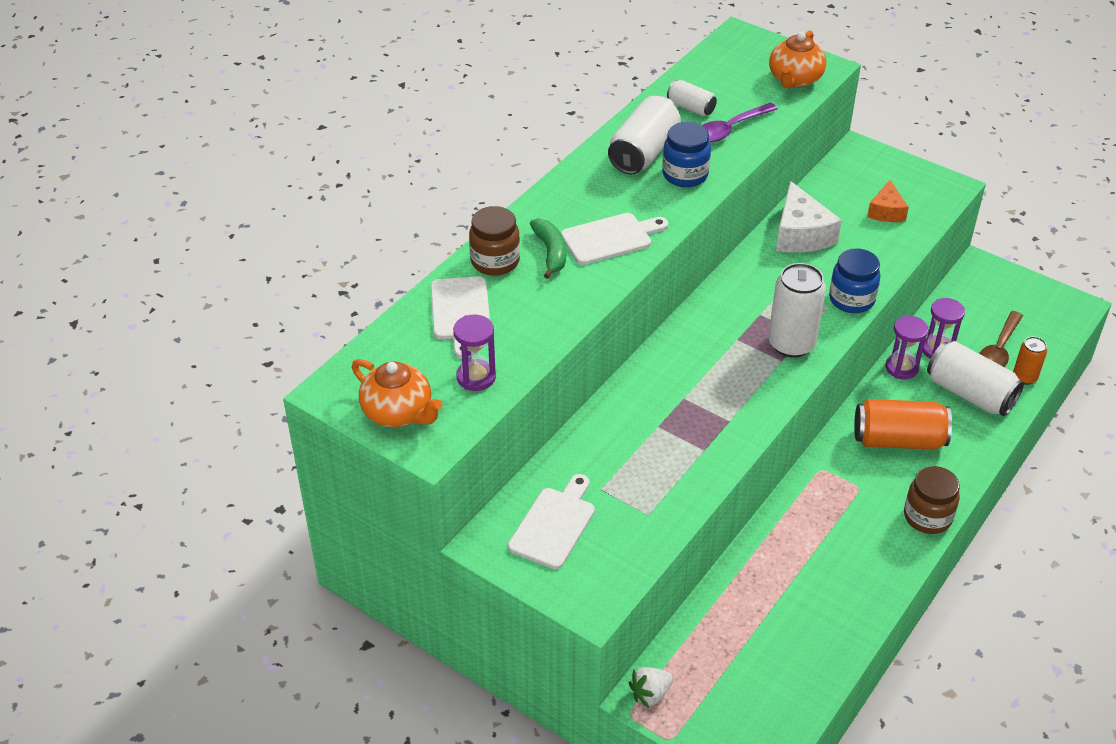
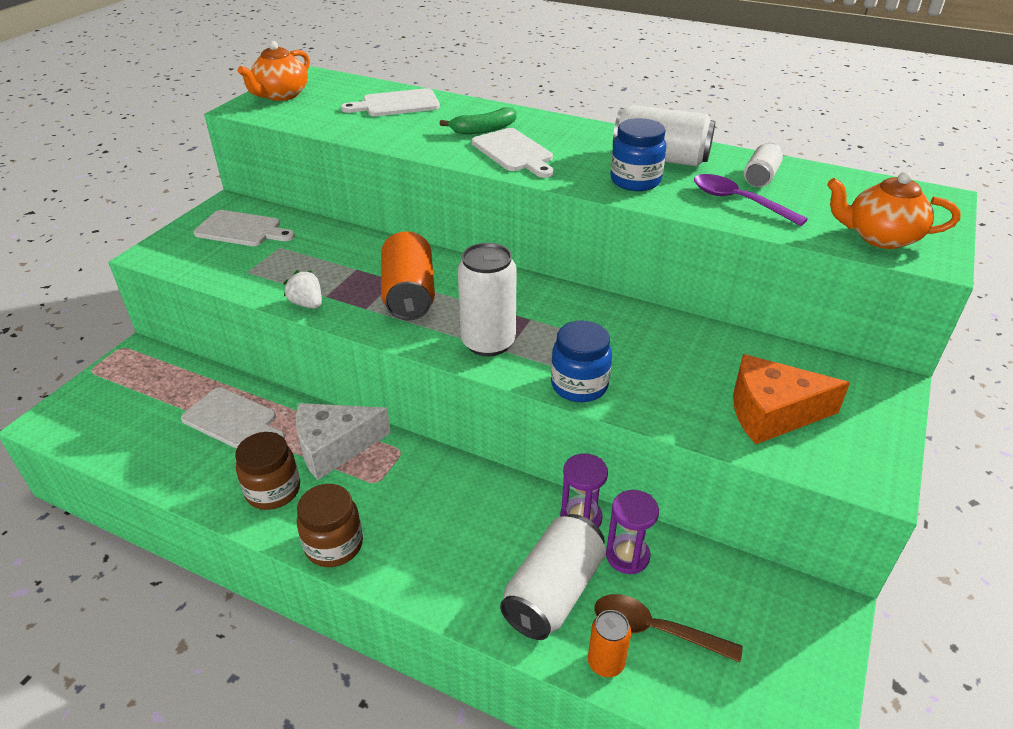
camera: 80 degrees right, 5 degrees down
purple hourglass [453,314,496,391] -> none
brown jar [469,206,520,276] -> brown jar moved to [235,432,300,510]
white strawberry [629,667,673,708] -> white strawberry moved to [283,270,322,309]
white cheese [776,181,842,253] -> white cheese moved to [296,403,391,480]
orange can [854,399,952,450] -> orange can moved to [381,231,435,320]
orange cheese [867,180,909,222] -> orange cheese [733,354,850,444], size x1.65
none -> white cutting board [181,387,285,448]

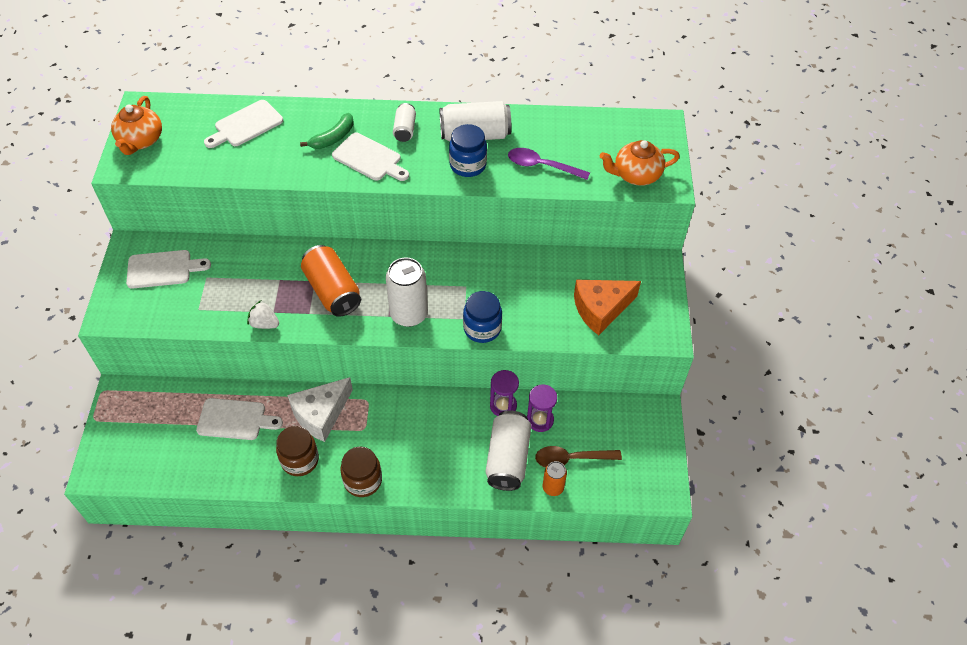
camera: 25 degrees left, 15 degrees up
white can [744,143,783,187] -> white can moved to [393,103,416,142]

